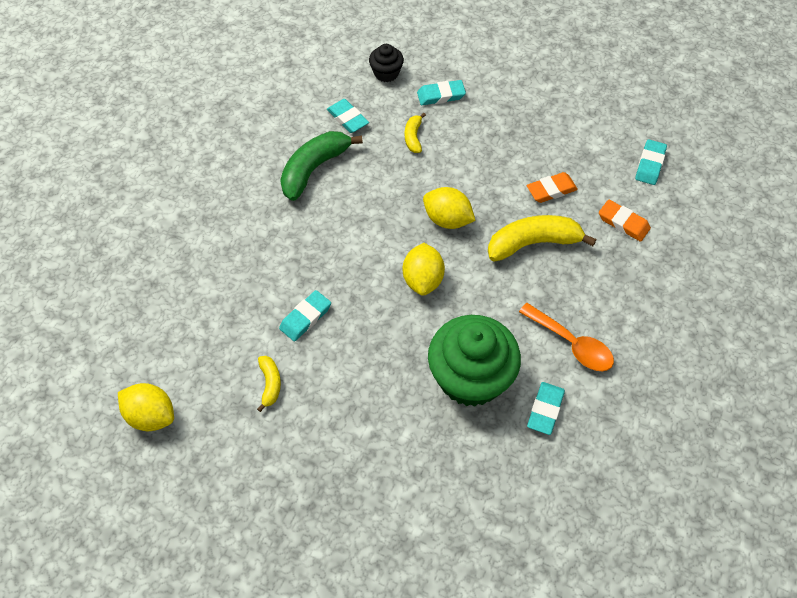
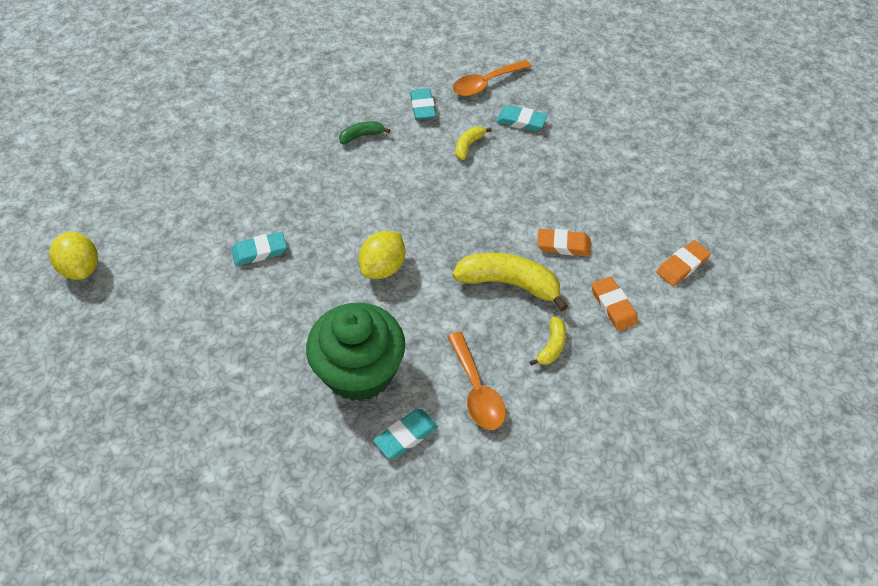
camera: 30 degrees right, 5 degrees down
yellow banana [257,356,281,412] -> yellow banana moved to [530,317,566,366]
green banana [280,131,363,201] -> green banana [339,121,390,144], size x0.51
black cupcake [369,44,404,82] -> orange spoon [453,60,532,96]
yellow lemon [423,187,476,229] -> none
turquoise eraser [635,139,667,185] -> orange eraser [657,240,711,286]

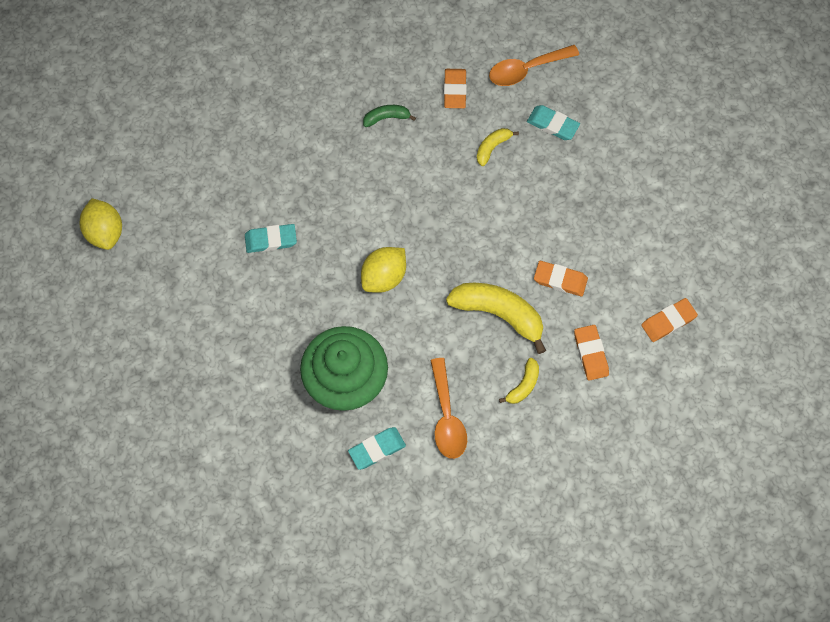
camera: 10 degrees right, 15 degrees up
turquoise eraser [410,88,436,120] -> orange eraser [444,69,467,108]

